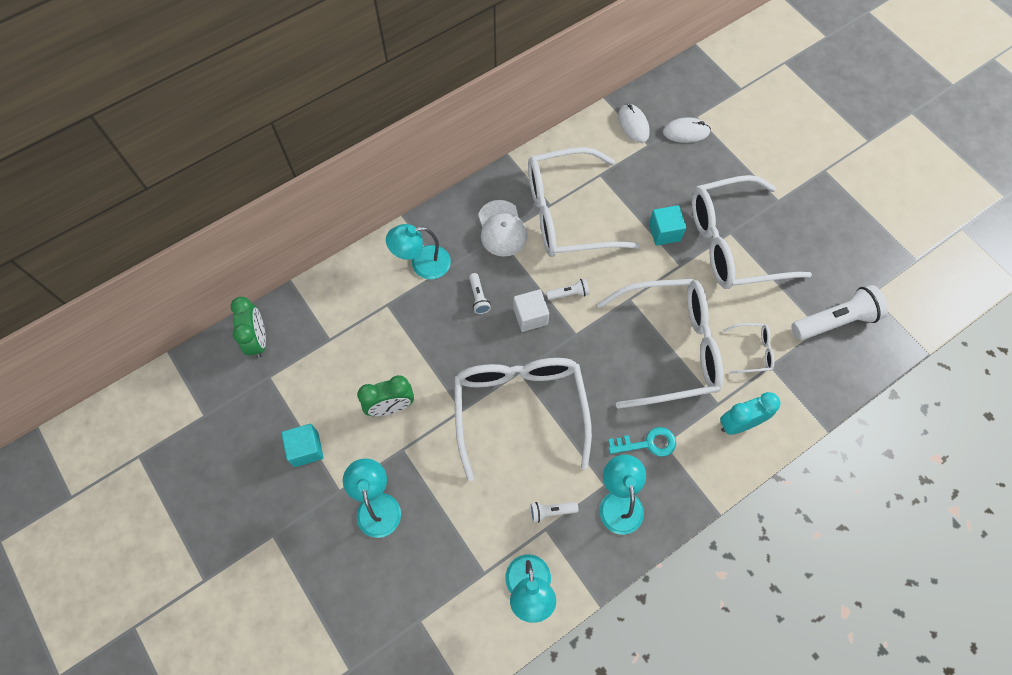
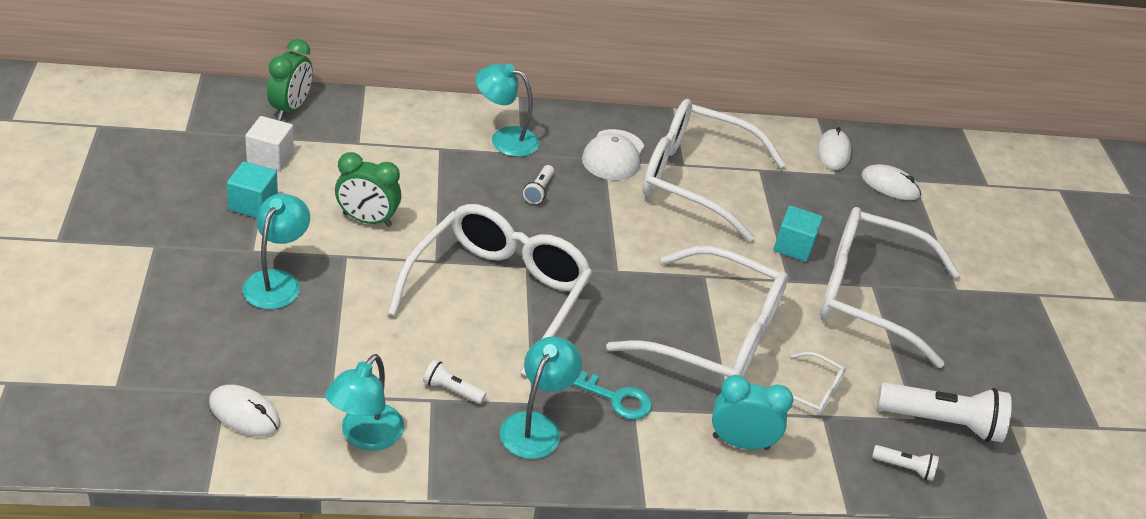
camera: 25 degrees right, 25 degrees down
white cube [513,289,549,332] -> white cube moved to [245,116,294,171]
white flashlight [546,278,589,300] -> white flashlight moved to [872,445,939,481]
none -> white mouse [209,385,281,437]

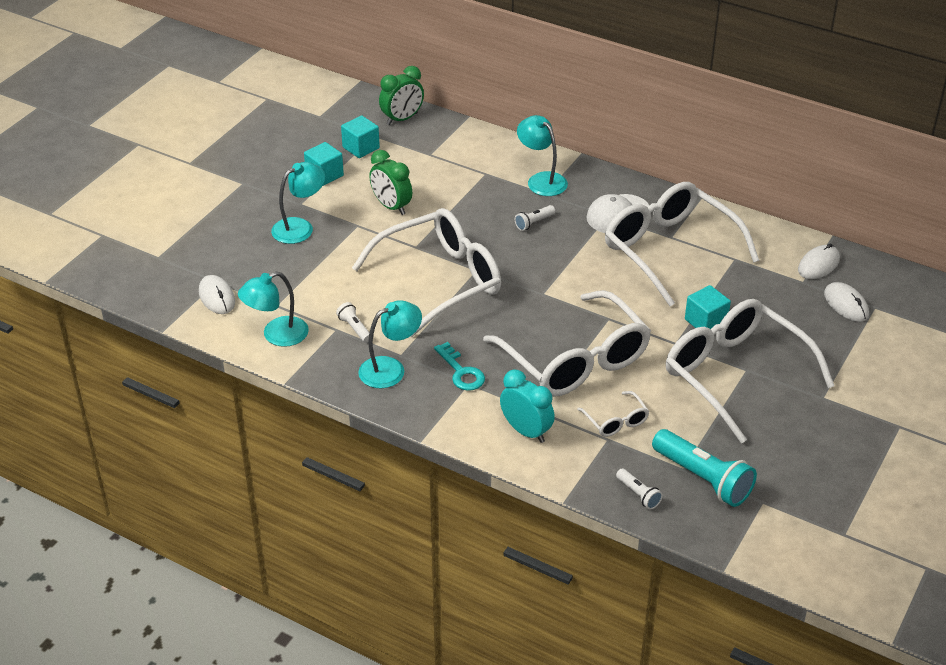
camera: 40 degrees right, 0 degrees up
white cube [245,116,294,171] -> turquoise cube [341,115,380,158]
white flashlight [877,382,1012,442] -> turquoise flashlight [652,429,757,507]

